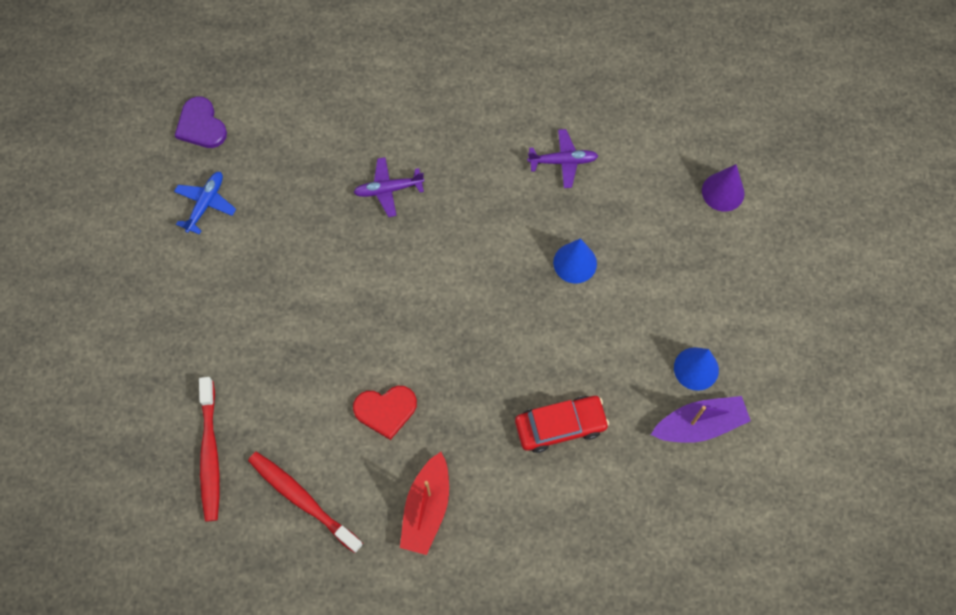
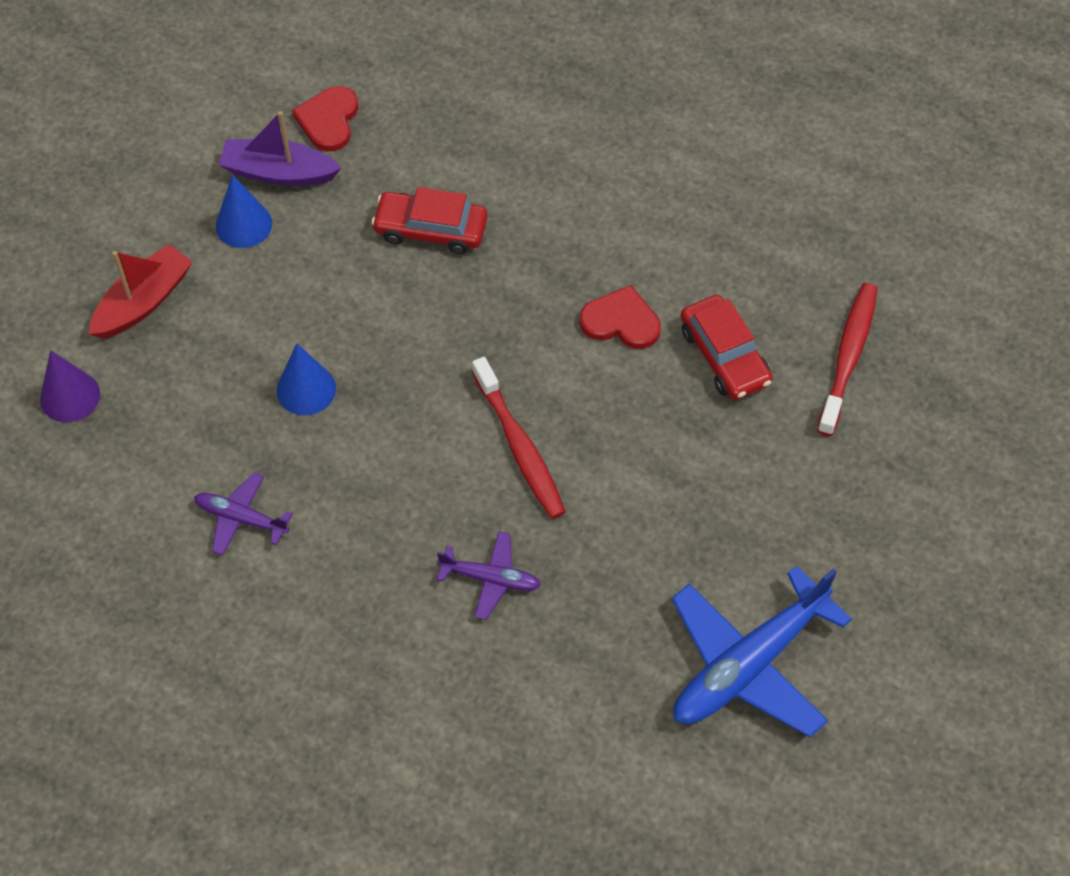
camera: 155 degrees left, 10 degrees down
blue plane [174,172,236,235] -> blue plane [672,566,852,737], size x1.98
purple heart [175,96,227,148] -> none
red toothbrush [248,452,363,553] -> red toothbrush moved to [472,357,566,519]
red boat [400,452,449,555] -> red boat moved to [89,244,193,338]
none -> red heart [292,86,358,151]
none -> red car [681,295,773,400]

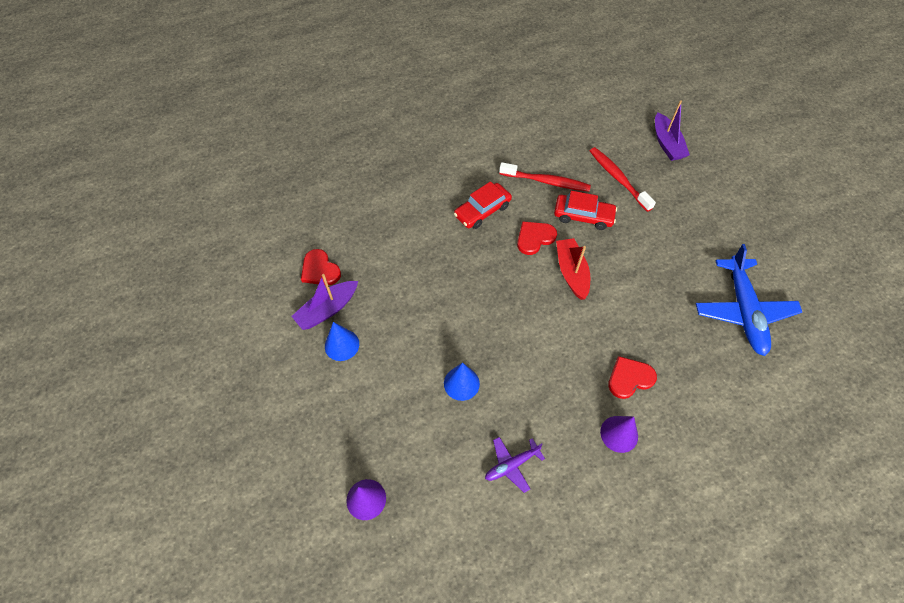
camera: 50 degrees left, 0 degrees up
red boat [89,244,193,338] -> red boat moved to [556,238,590,300]
red car [372,187,487,254] -> red car moved to [454,181,512,229]
purple plane [437,531,541,620] -> red heart [608,356,657,399]
red toothbrush [472,357,566,519] -> red toothbrush moved to [499,162,591,192]
none -> purple cone [600,416,638,453]
none -> purple boat [655,100,690,161]

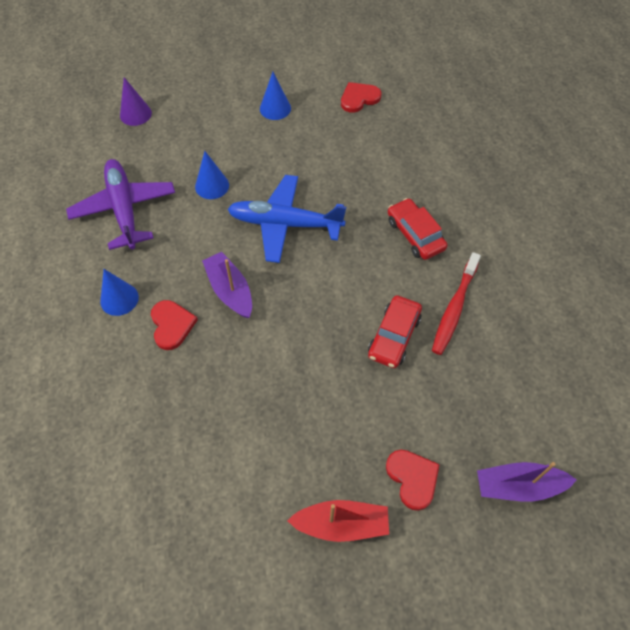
camera: 100 degrees right, 0 degrees up
purple boat [291,274,358,330] -> purple boat moved to [202,252,252,318]
purple plane [485,437,545,493] -> purple plane [66,159,175,250], size x1.98
red heart [517,221,557,255] -> red heart moved to [386,450,440,511]
red boat [556,238,590,300] -> red boat moved to [287,500,389,542]
red toothbrush [590,147,656,212] -> none
purple cone [600,416,638,453] -> blue cone [100,269,139,316]
blue plane [696,244,802,356] -> blue plane moved to [228,175,346,263]

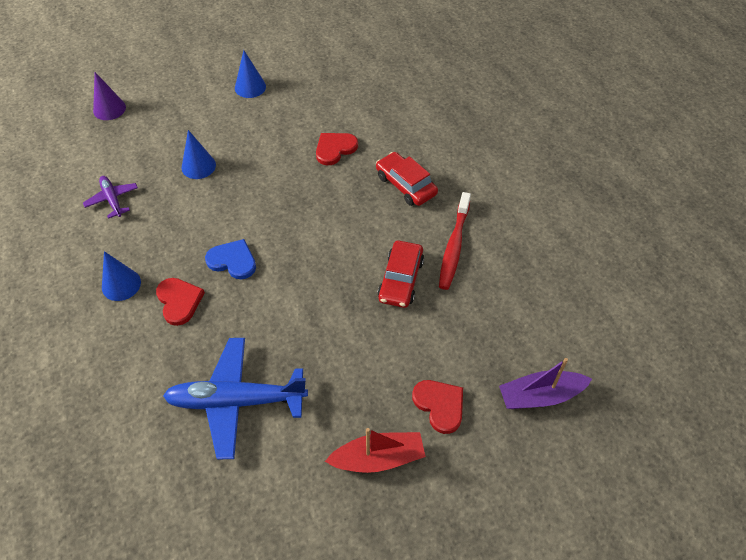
camera: 10 degrees left, 5 degrees down
purple plane [66,159,175,250] -> purple plane [83,176,138,219], size x0.51
purple boat [202,252,252,318] -> blue heart [205,239,256,279]
blue plane [228,175,346,263] -> blue plane moved to [163,338,308,460]
red heart [341,82,381,113] -> red heart moved to [316,133,358,165]

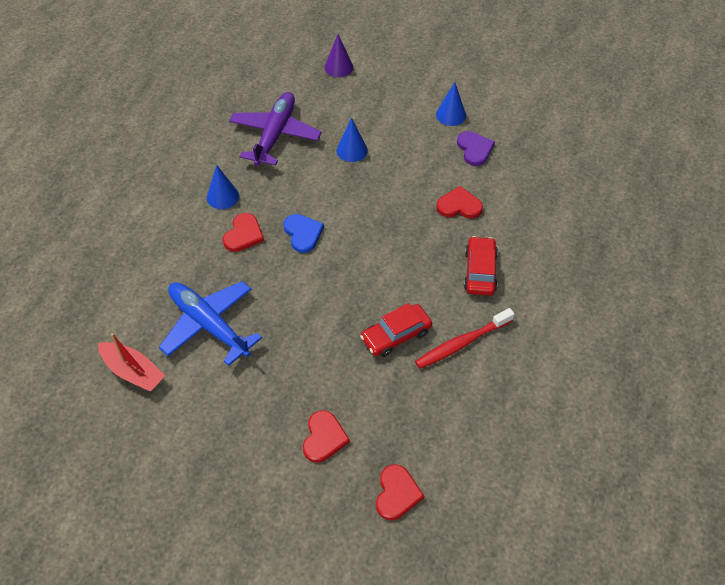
camera: 45 degrees right, 0 degrees up
purple plane [83,176,138,219] -> purple plane [229,92,322,166], size x1.98
red boat [325,428,426,473] -> red boat moved to [98,333,165,392]
purple boat [499,358,592,409] -> red heart [376,465,424,520]
none -> purple heart [457,131,495,166]

